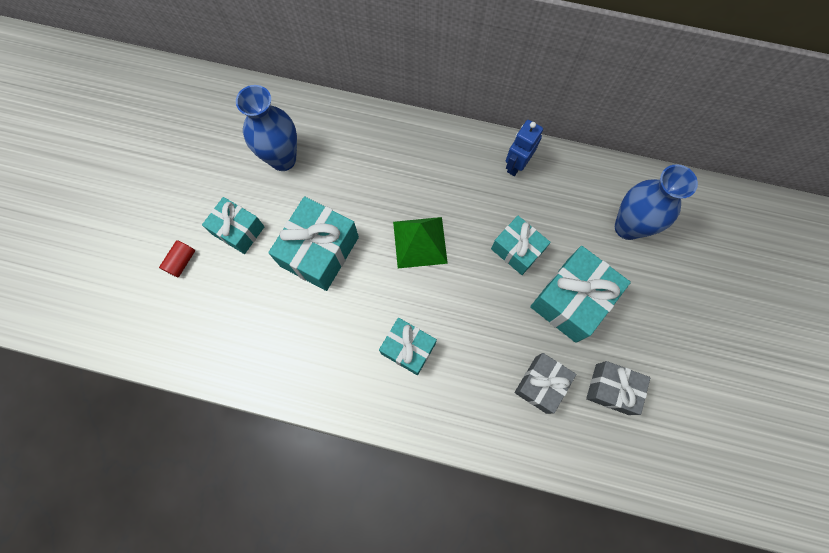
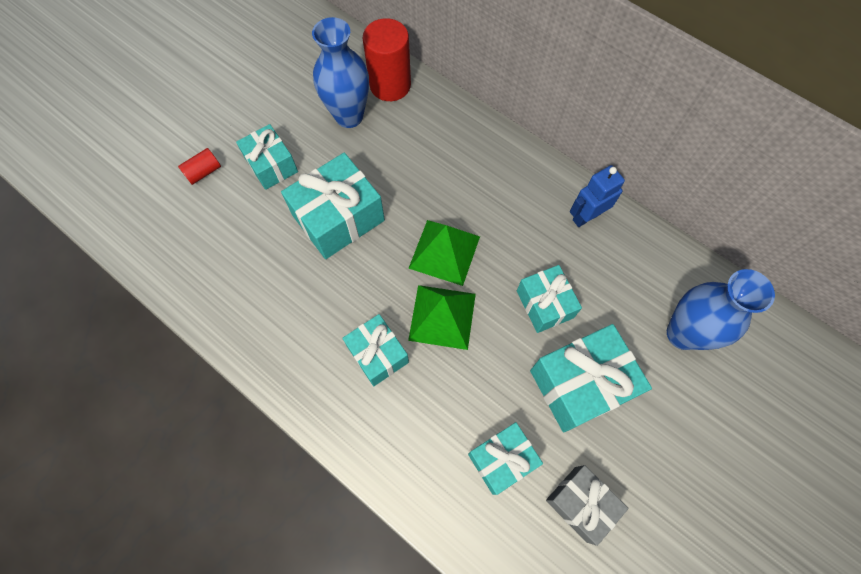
camera: 25 degrees right, 5 degrees down
grey gift [515,353,576,414] -> turquoise gift [468,422,543,495]
none -> red cylinder [363,18,411,101]
none -> green pyramid [408,285,476,350]

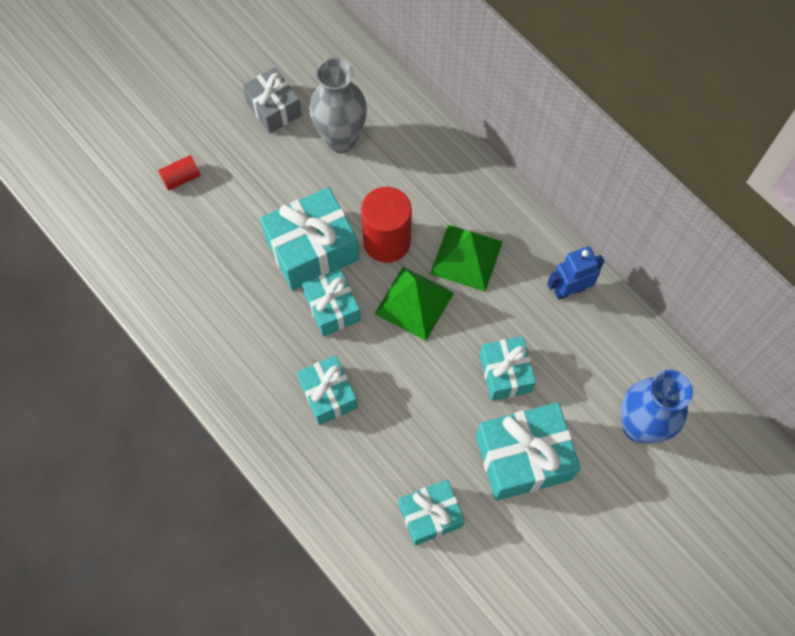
camera: 10 degrees right, 0 degrees up
turquoise gift [236,124,298,190] -> turquoise gift moved to [302,268,361,337]
blue vase [312,17,369,128] -> grey vase [309,57,367,153]
red cylinder [363,18,411,101] -> red cylinder moved to [361,187,412,263]
green pyramid [408,285,476,350] -> green pyramid moved to [430,225,503,292]
grey gift [546,465,629,546] -> grey gift moved to [243,67,302,134]

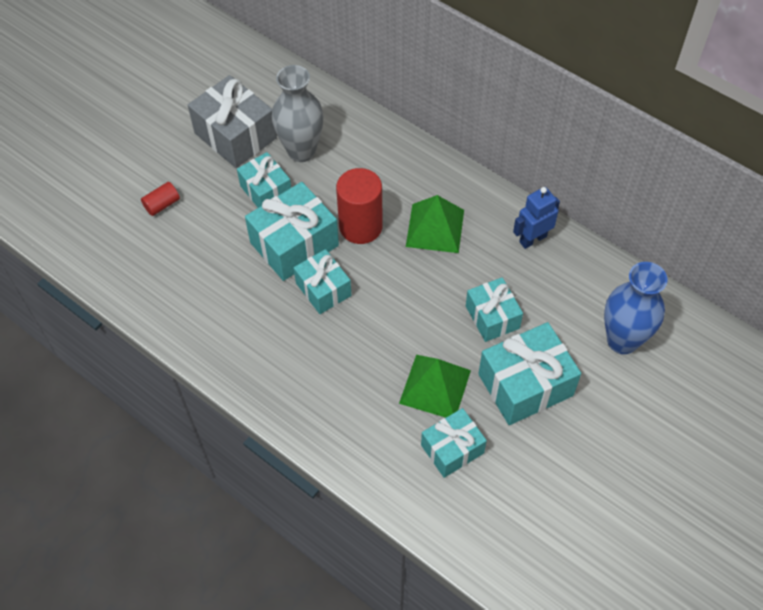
camera: 10 degrees left, 10 degrees down
grey gift [243,67,302,134] -> grey gift [188,75,277,168], size x1.58
turquoise gift [297,355,358,425] -> turquoise gift moved to [237,152,291,208]
green pyramid [375,267,454,341] -> green pyramid moved to [399,355,471,418]

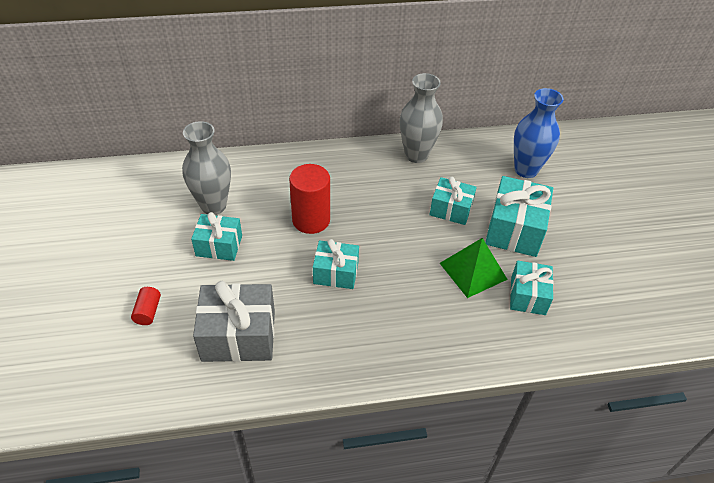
camera: 50 degrees left, 10 degrees down
grey gift [188,75,277,168] -> grey gift moved to [193,281,275,362]
turquoise gift [245,182,339,281] -> none
green pyramid [406,195,464,253] -> none
blue robot [513,187,560,249] -> grey vase [400,73,443,163]

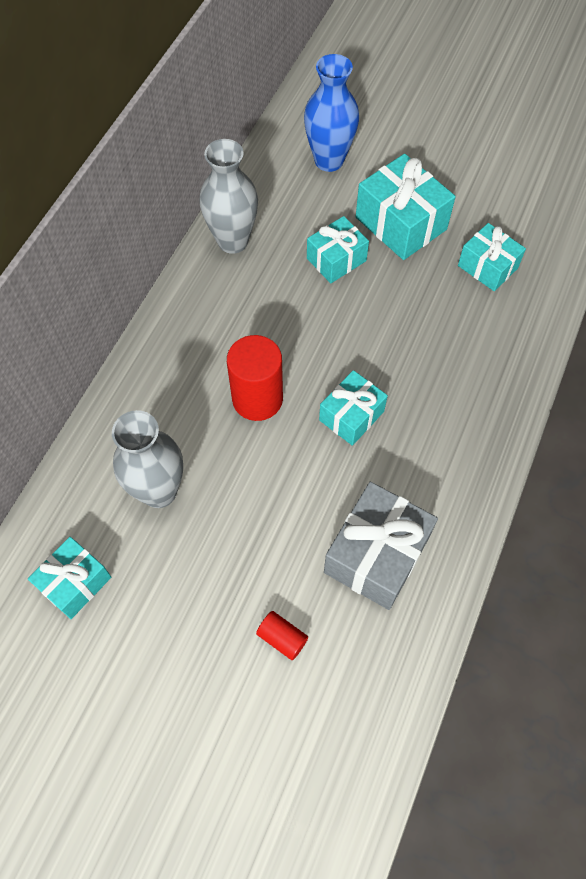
camera: 55 degrees left, 15 degrees up
turquoise gift [191,212,242,261] -> turquoise gift moved to [28,537,111,619]
green pyramid [440,238,508,298] -> none

